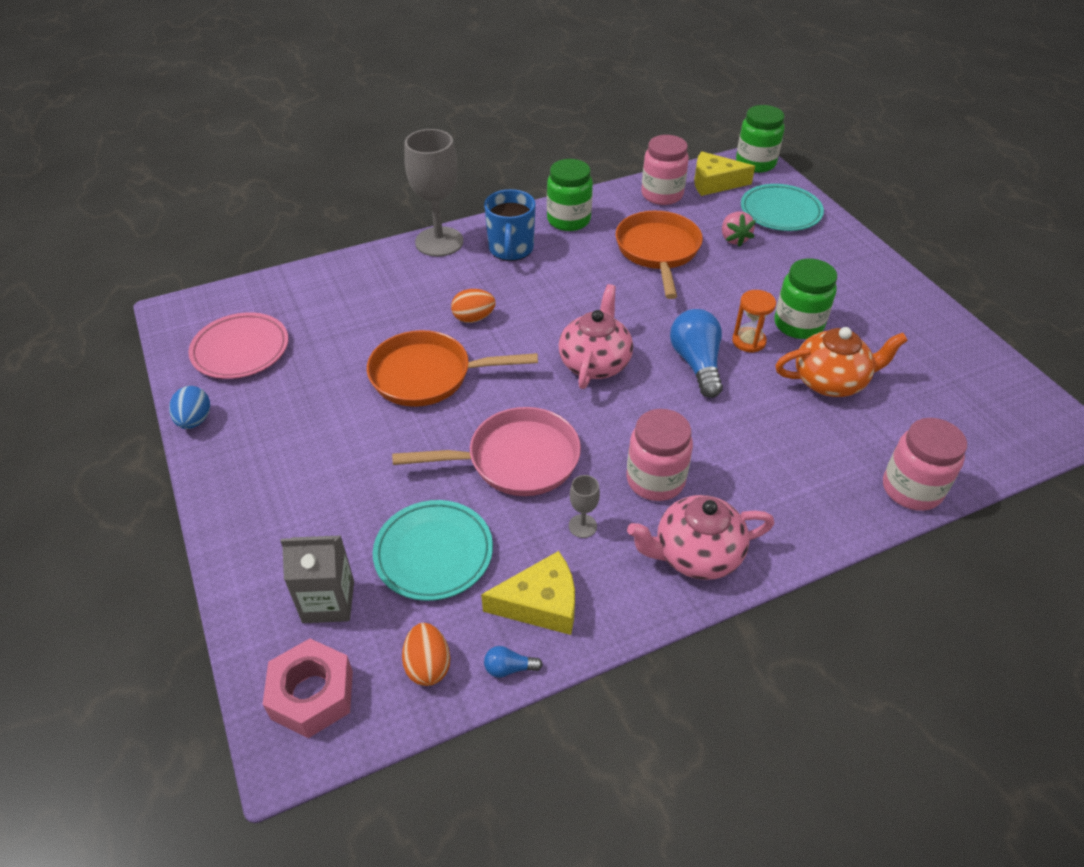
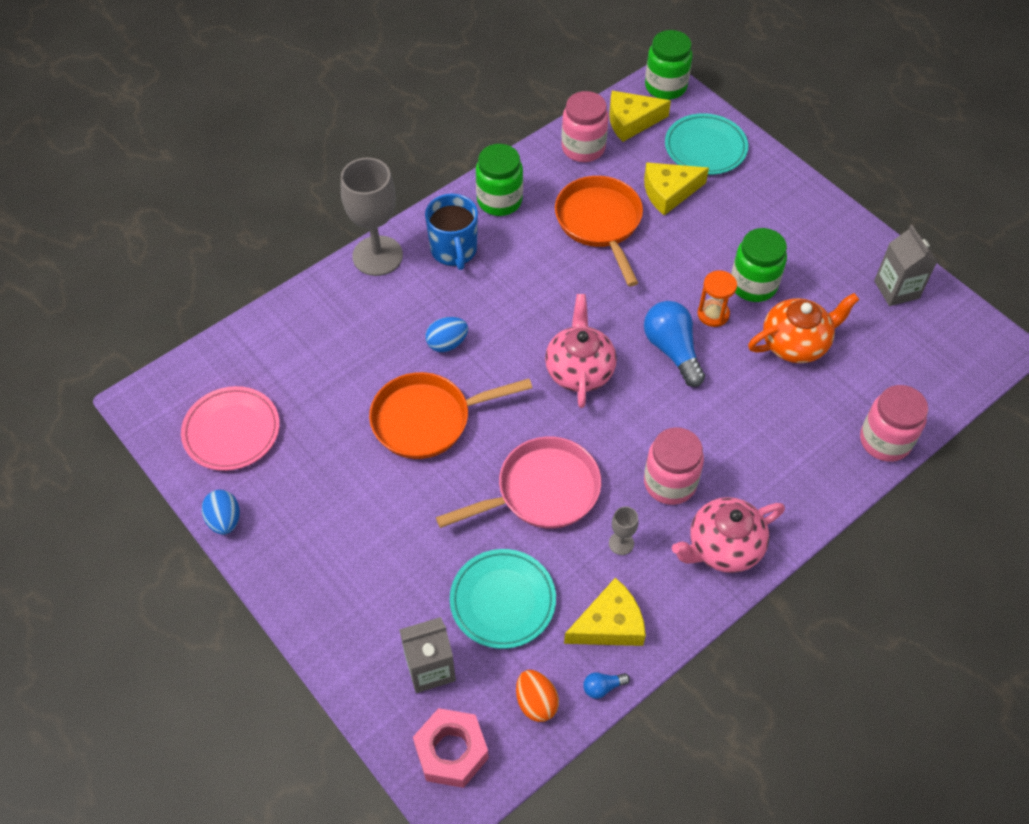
camera: 15 degrees left, 10 degrees up
orange egg [451,289,496,323] -> blue egg [425,317,468,352]
pink strawberry [722,211,756,247] -> yellow cheese [644,162,709,215]
none -> grey carton [874,225,937,306]

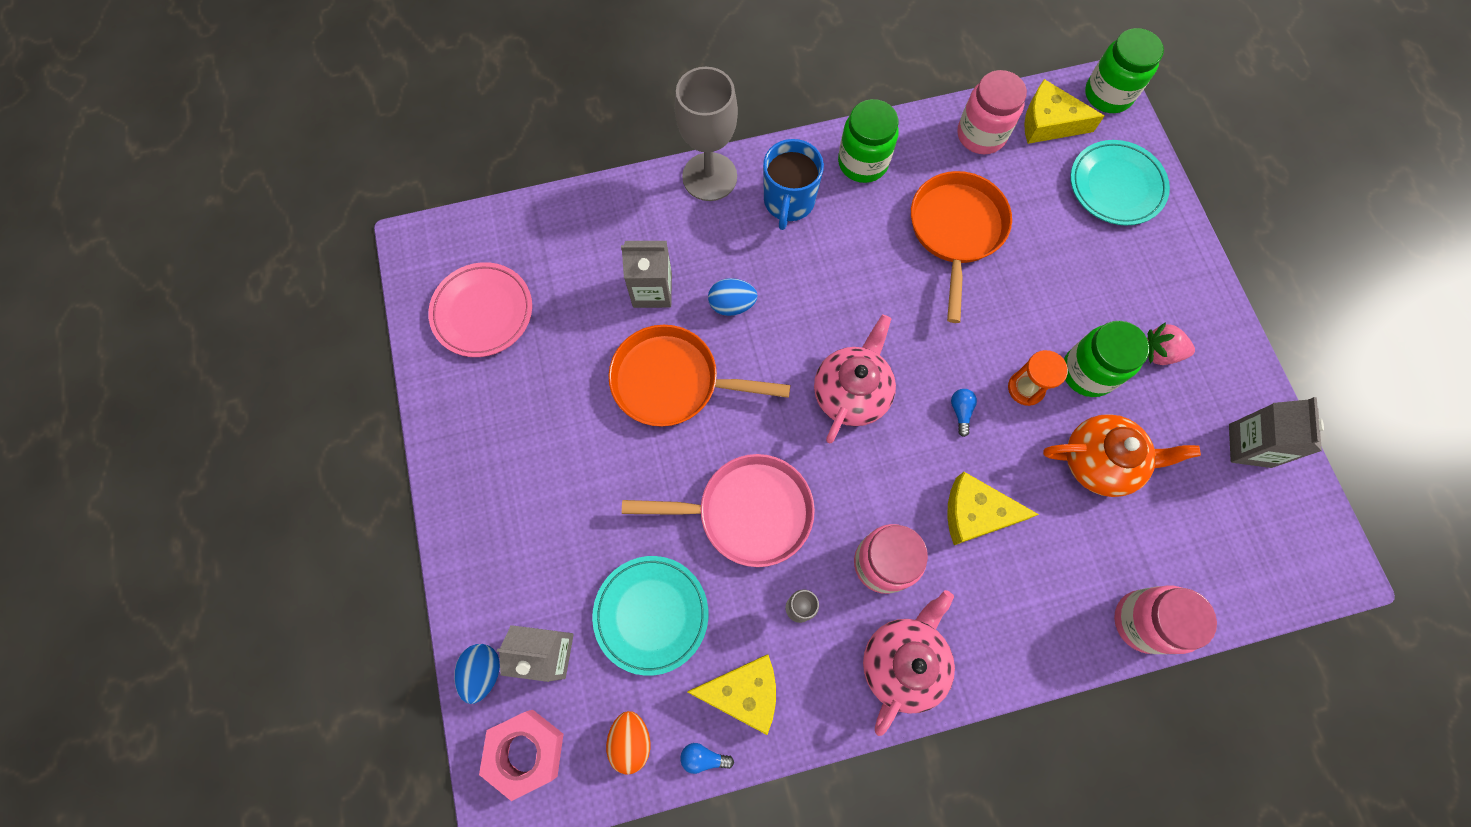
camera: 25 degrees right, 15 degrees up
blue egg [202,490,240,535] -> blue egg moved to [454,644,500,704]
yellow cheese [644,162,709,215] -> yellow cheese moved to [947,472,1039,545]
blue light bulb [644,301,705,387] -> blue light bulb [951,389,977,437], size x0.45
pink teapot [672,497,785,573] -> pink teapot turned 120 degrees clockwise [863,590,955,736]
none -> grey carton [621,241,672,308]
none -> pink strawberry [1147,322,1195,365]

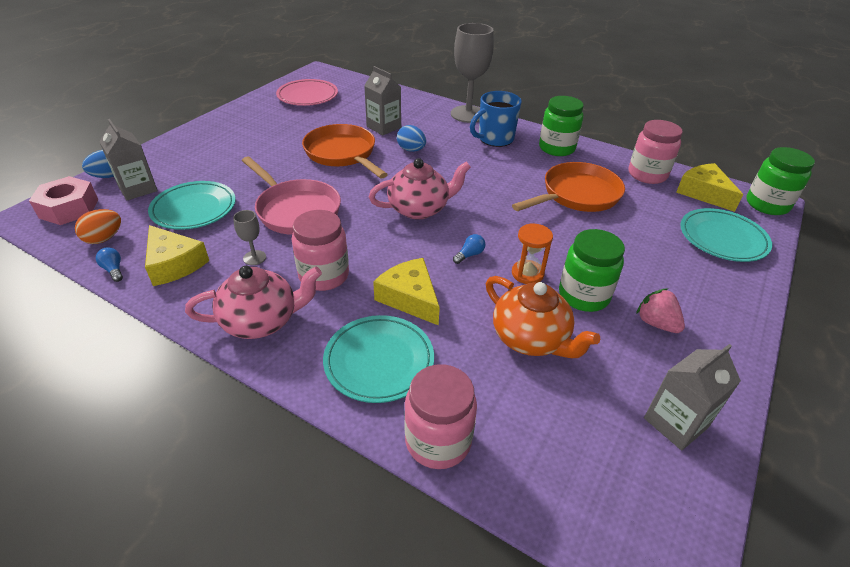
camera: 45 degrees right, 30 degrees down
none -> turquoise plate [323,315,434,403]

